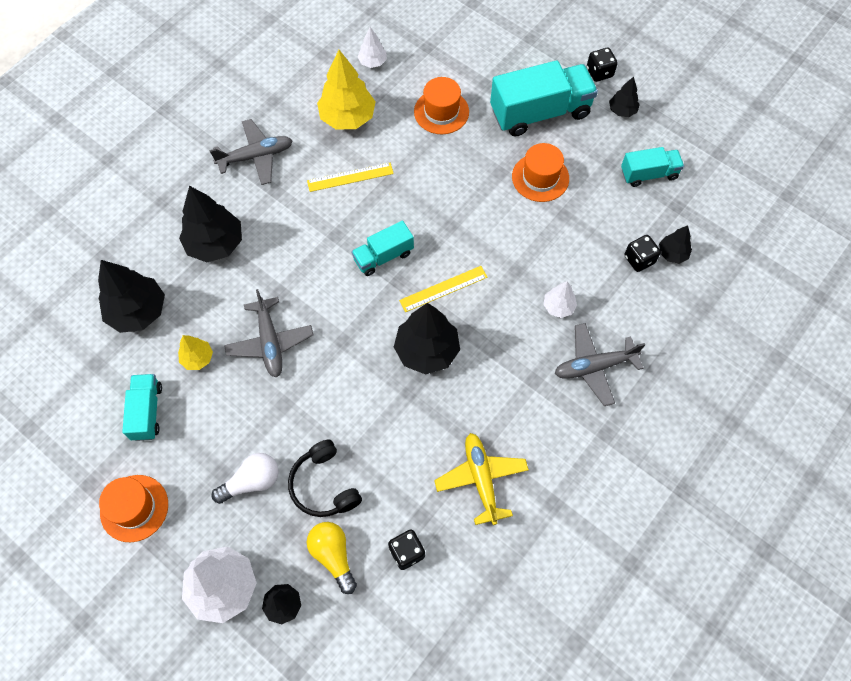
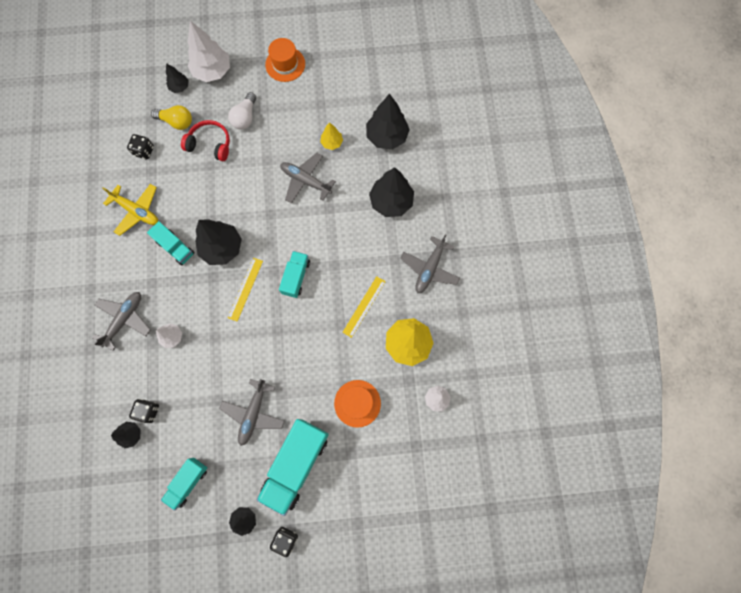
camera: 135 degrees right, 10 degrees up
turquoise truck [122,374,162,441] -> turquoise truck moved to [147,221,195,265]
black headphones [288,439,362,517] -> red headphones [181,120,230,161]
orange hat [512,143,569,202] -> grey plane [219,379,285,446]

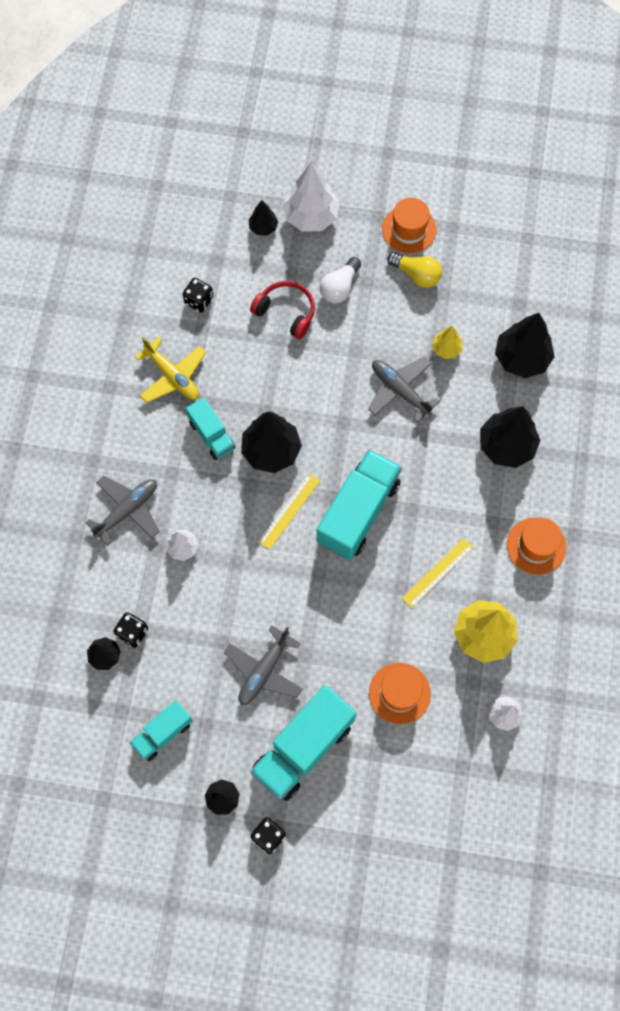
camera: 15 degrees right, 5 degrees down
yellow light bulb [151,105,192,130] -> yellow light bulb moved to [387,252,442,288]
turquoise truck [279,251,310,298] -> turquoise truck [317,450,402,560], size x1.79
grey plane [400,234,460,293] -> orange hat [507,518,566,575]

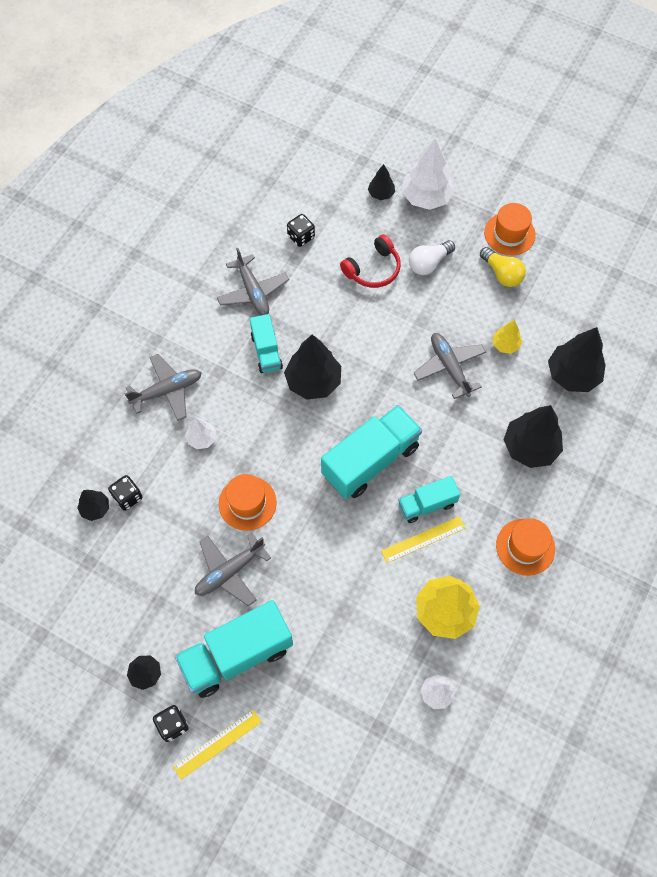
camera: 20 degrees right, 5 degrees down
turquoise truck [130,700,193,761] -> turquoise truck moved to [398,476,460,523]
yellow plane [135,337,206,403] -> grey plane [217,248,289,315]
red headphones [250,281,315,339] -> red headphones turned 90 degrees clockwise [340,234,401,288]
yellow ruler [258,473,320,550] -> yellow ruler moved to [173,710,261,780]
orange hat [369,663,431,724] -> orange hat moved to [219,474,277,531]

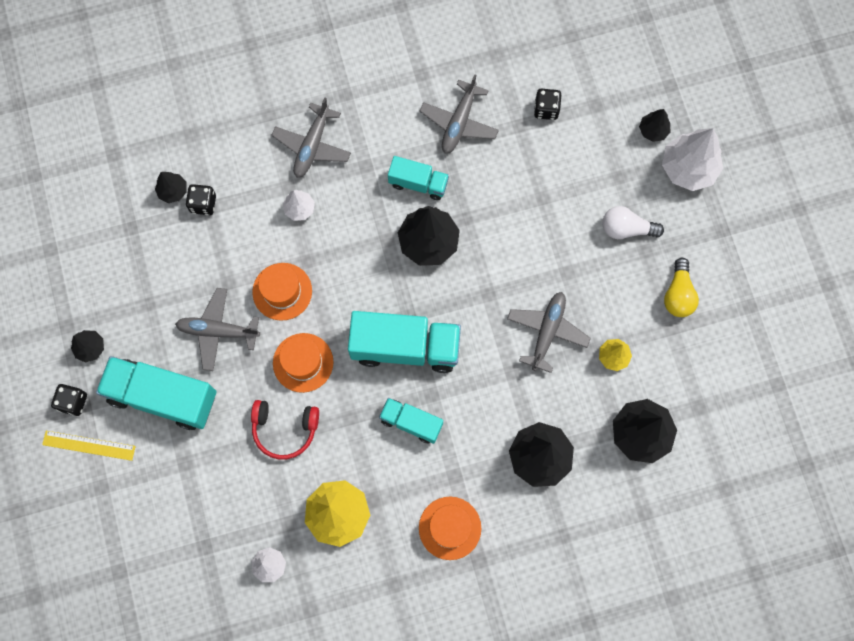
camera: 45 degrees right, 10 degrees up
grey plane [125,354,202,421] -> grey plane turned 90 degrees clockwise [271,97,351,178]
turquoise truck [250,314,283,373] -> turquoise truck turned 105 degrees counterclockwise [388,156,449,200]
red headphones [340,234,401,288] -> red headphones moved to [251,400,319,459]
yellow ruler [381,516,466,563] -> none
orange hat [484,203,536,255] -> orange hat moved to [273,333,333,393]

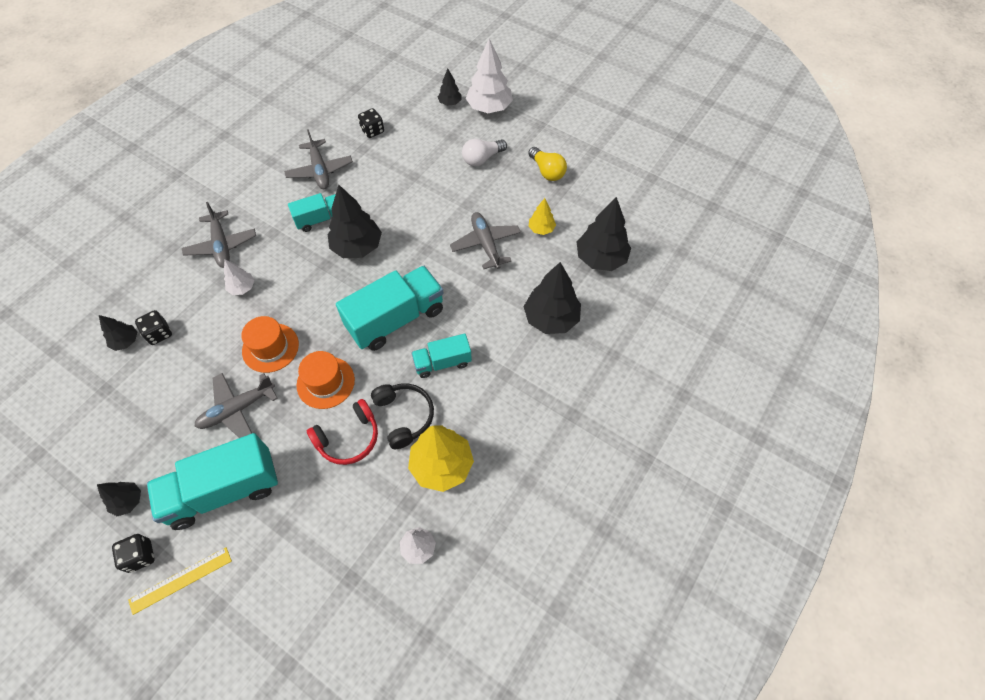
camera: 40 degrees left, 15 degrees down
orange hat [419,497,481,560] -> none
none -> black headphones [371,383,434,449]

